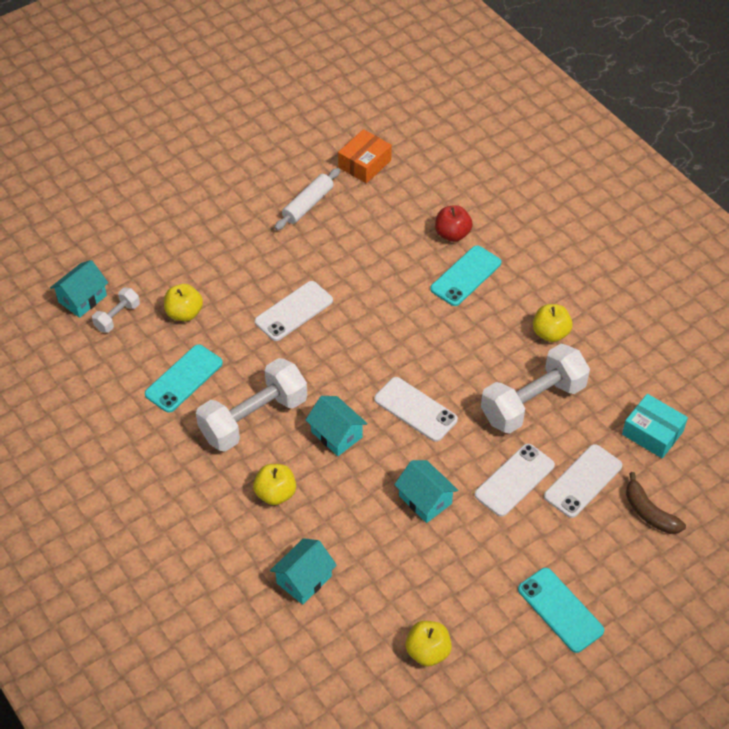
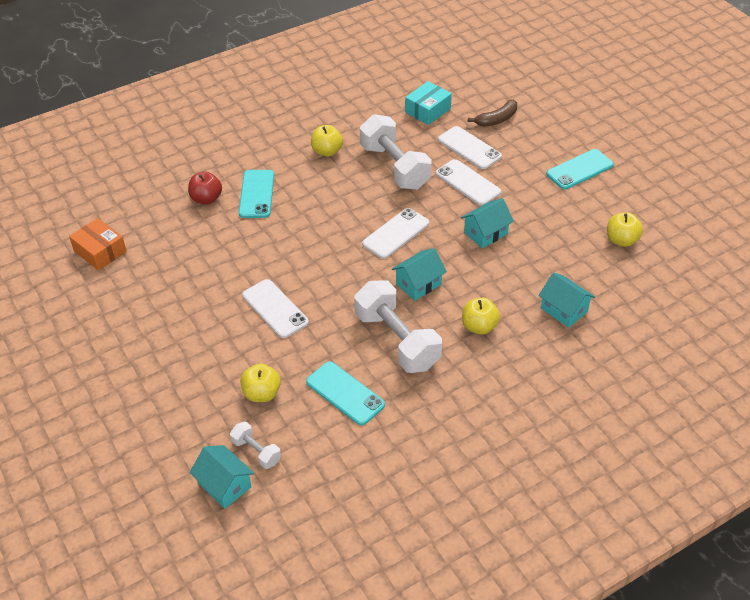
camera: 85 degrees left, 5 degrees down
white rolling pin [275,168,340,230] -> none
turquoise phone [430,245,501,306] -> turquoise phone turned 45 degrees clockwise [239,170,274,218]

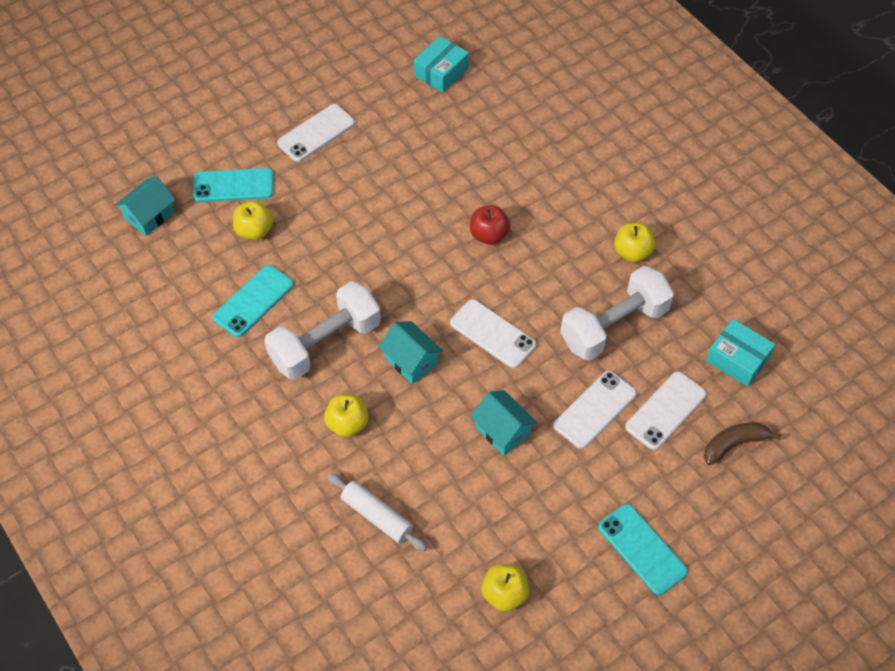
camera: 85 degrees right, 10 degrees up
orange box [69,218,127,271] -> turquoise box [414,36,469,93]
red apple [188,172,222,204] -> red apple moved to [470,205,510,245]
white dumbbell [230,421,281,469] -> none
turquoise phone [239,170,274,218] -> turquoise phone moved to [193,168,274,202]
white phone [242,279,309,338] -> white phone moved to [277,104,355,162]
brown banana [467,99,517,127] -> brown banana turned 105 degrees clockwise [704,422,781,465]
turquoise house [538,272,595,328] -> white rolling pin [328,473,427,551]

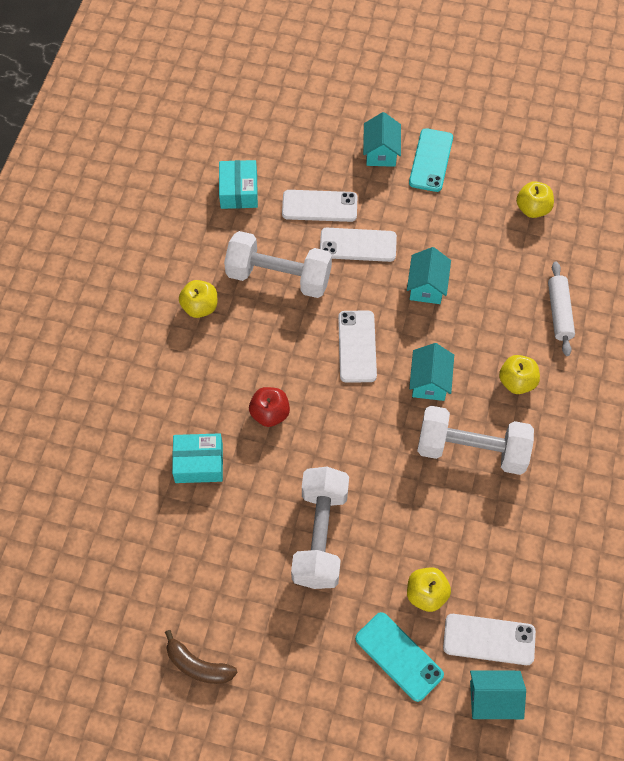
camera: 130 degrees left, 5 degrees up
turquoise phone [213,265,294,337] -> none
white phone [277,104,355,162] -> white phone moved to [443,614,536,665]
turquoise box [414,36,469,93] -> turquoise box moved to [172,433,223,483]
brown banana [704,422,781,465] -> brown banana moved to [165,630,238,684]
none -> white dumbbell [291,467,349,589]
none -> turquoise house [363,112,401,167]

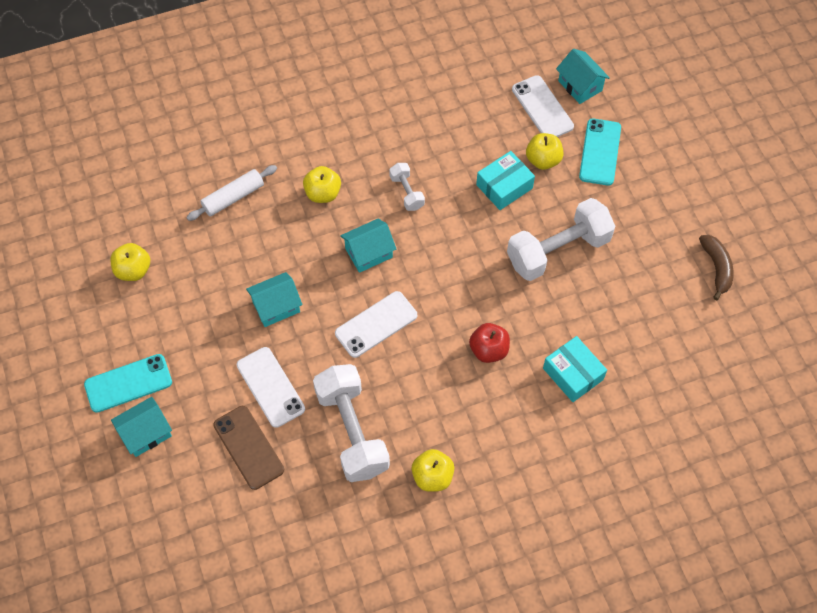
camera: 125 degrees left, 0 degrees up
turquoise box [219,160,258,209] -> turquoise box moved to [476,151,535,210]
white phone [282,190,357,222] -> brown phone [213,406,284,490]
white dumbbell [417,406,534,475] -> white dumbbell [389,163,425,211], size x0.48

